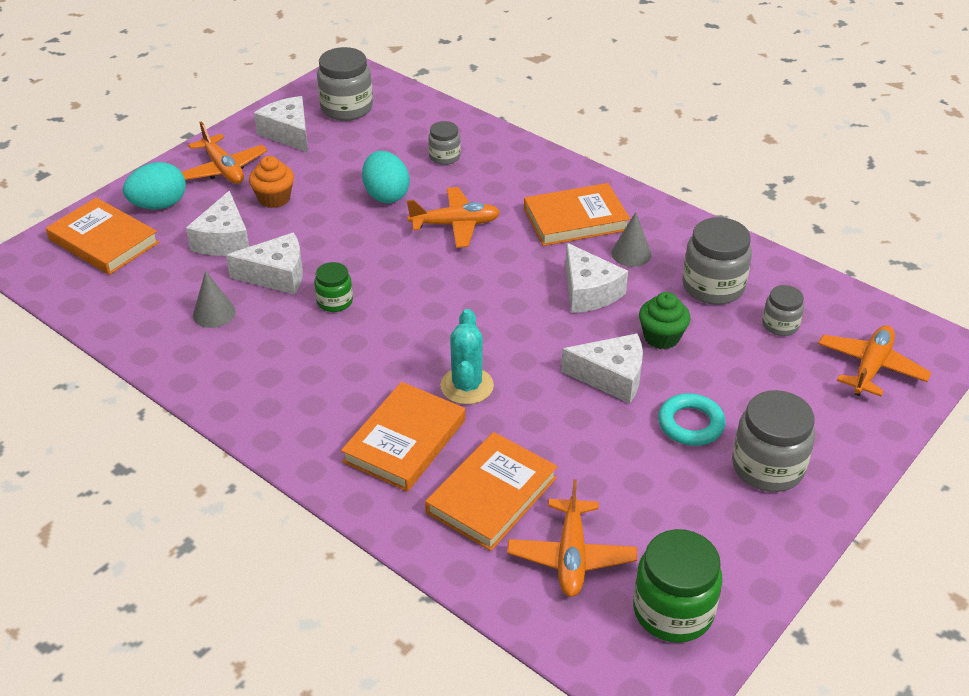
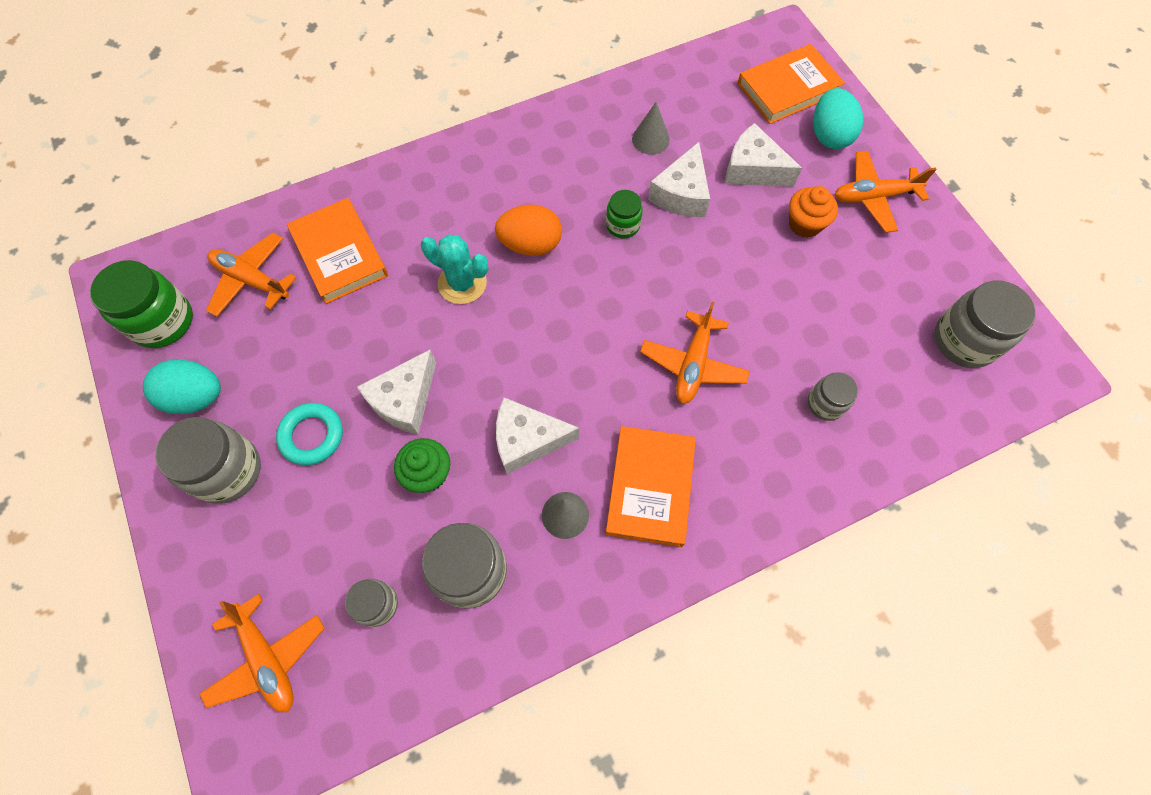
camera: 115 degrees right, 25 degrees up
white cheese [254,96,308,152] -> none
orange book [341,382,465,492] -> none
turquoise egg [362,151,410,204] -> turquoise egg moved to [143,359,221,414]
none -> orange egg [495,204,562,256]

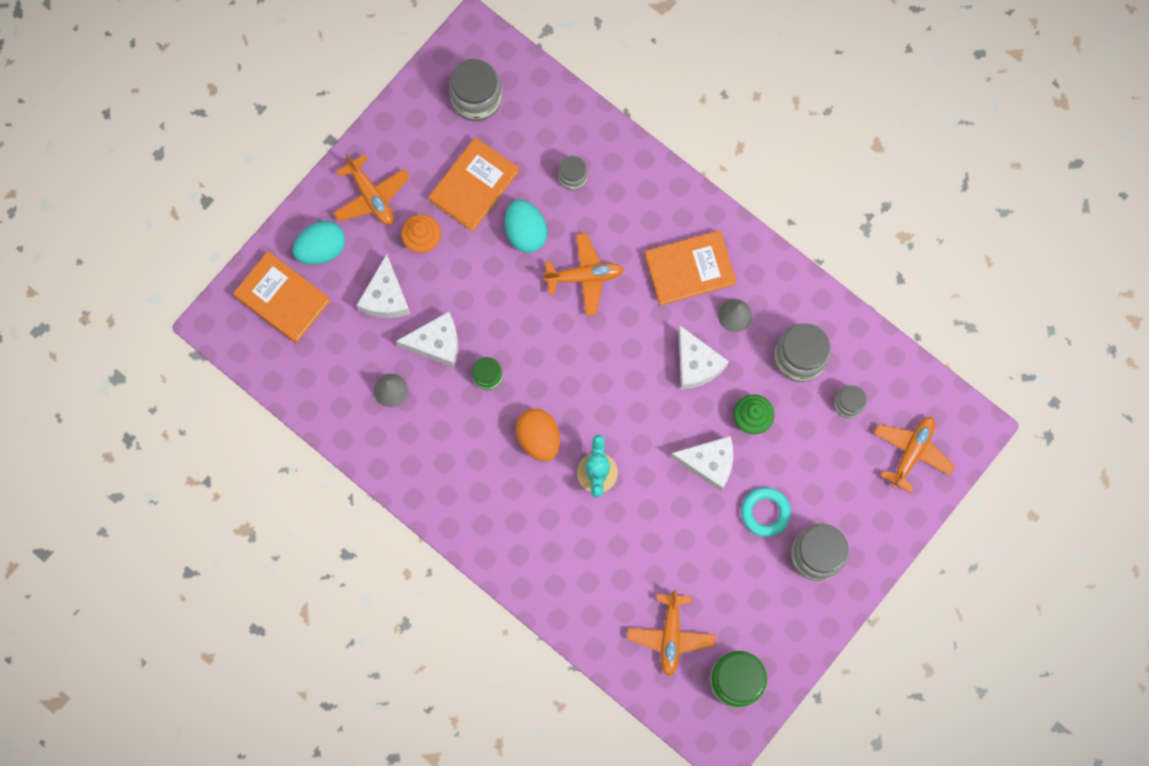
camera: 115 degrees left, 10 degrees up
turquoise egg [143,359,221,414] -> turquoise egg moved to [505,200,547,253]
orange book [287,198,388,304] -> orange book moved to [428,137,519,232]

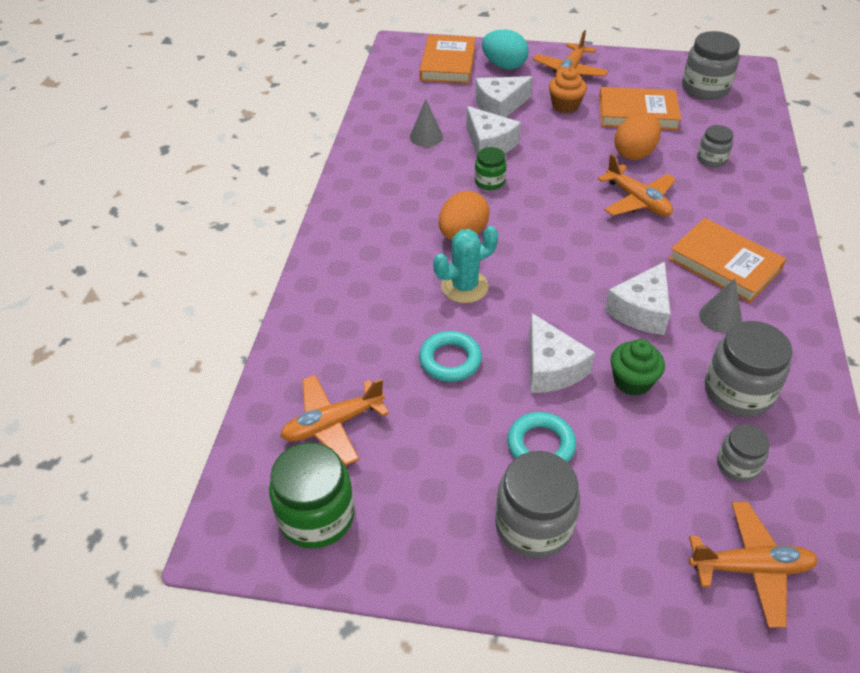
camera: 60 degrees right, 30 degrees down
turquoise egg [505,200,547,253] -> orange egg [614,113,661,160]
none -> turquoise ring [419,331,482,382]

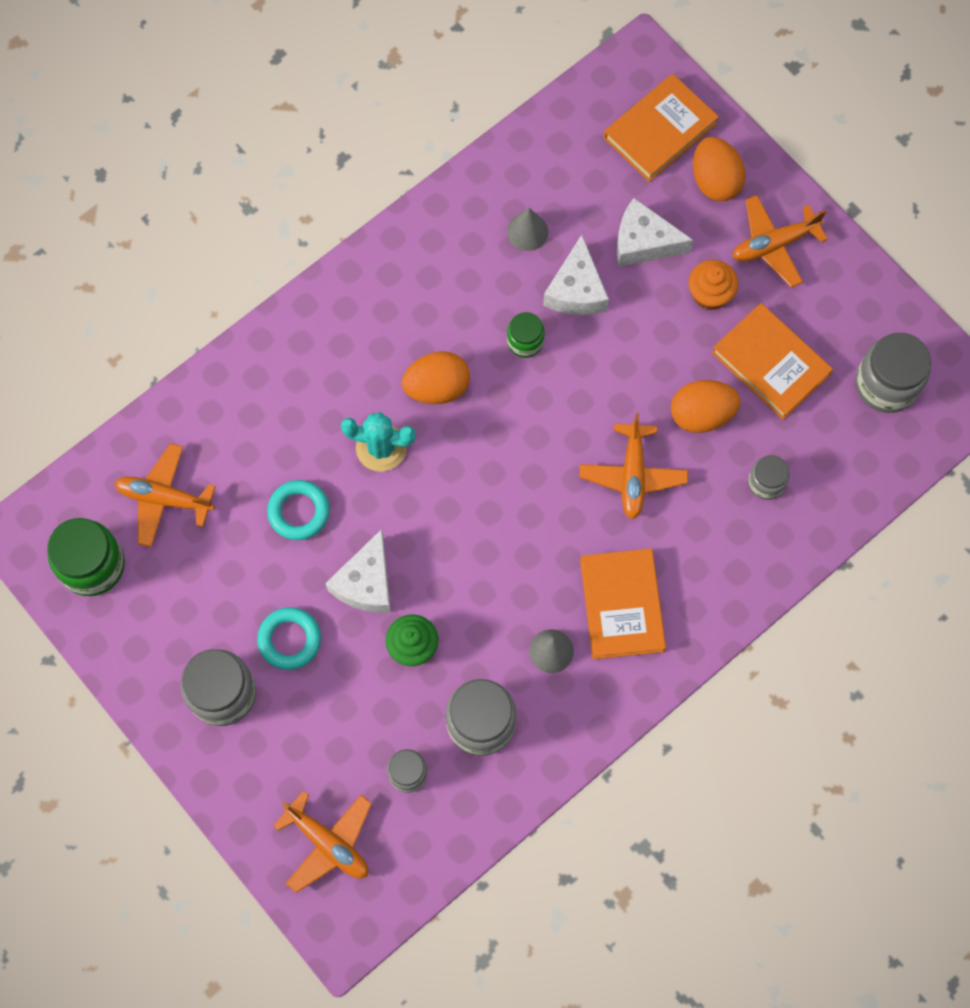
camera: 40 degrees right, 25 degrees up
turquoise egg [482,30,529,70] -> orange egg [693,137,746,201]
white cheese [605,262,670,335] -> none

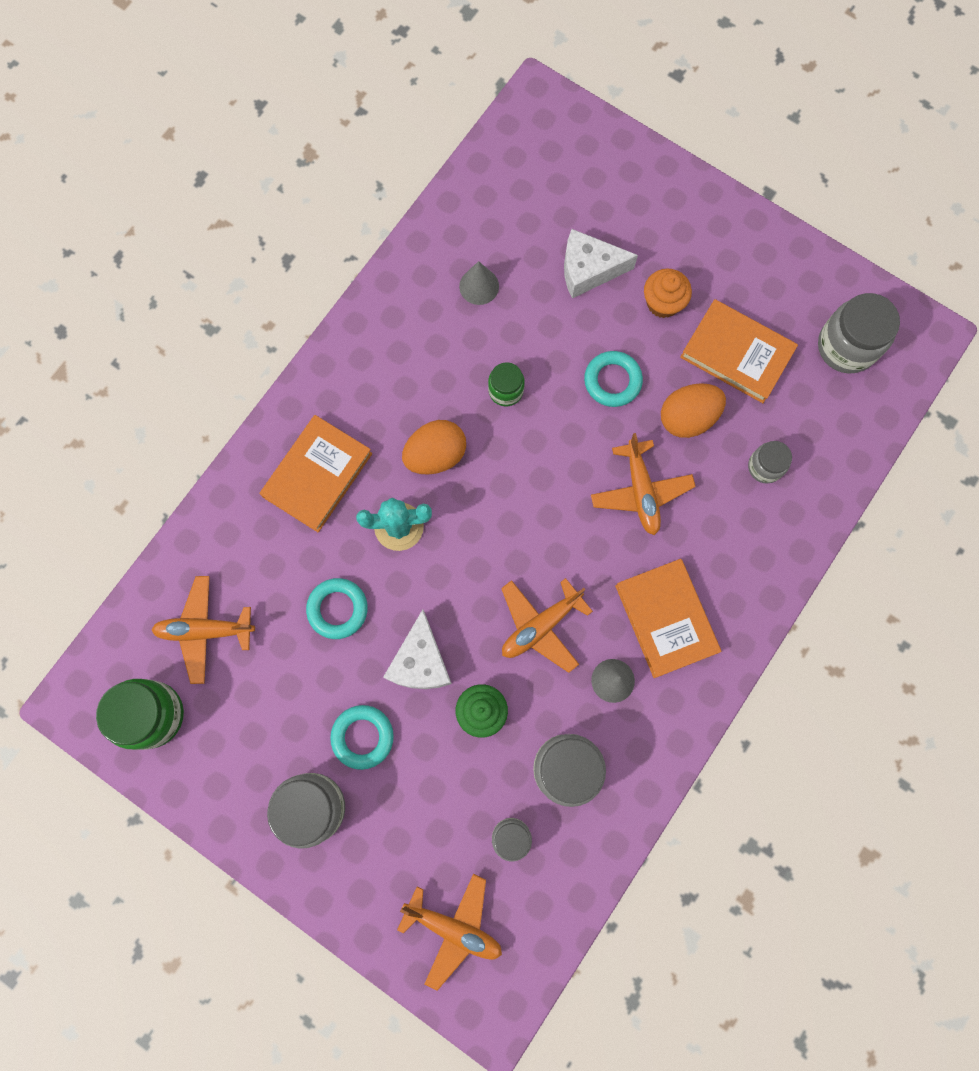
camera: 15 degrees left, 5 degrees up
white cheese [543,235,609,315] -> none
orange book [604,74,719,182] -> orange book moved to [259,415,372,532]
orange egg [693,137,746,201] -> none
orange plane [733,195,828,287] -> orange plane moved to [501,578,593,673]
none -> turquoise ring [584,351,643,407]

